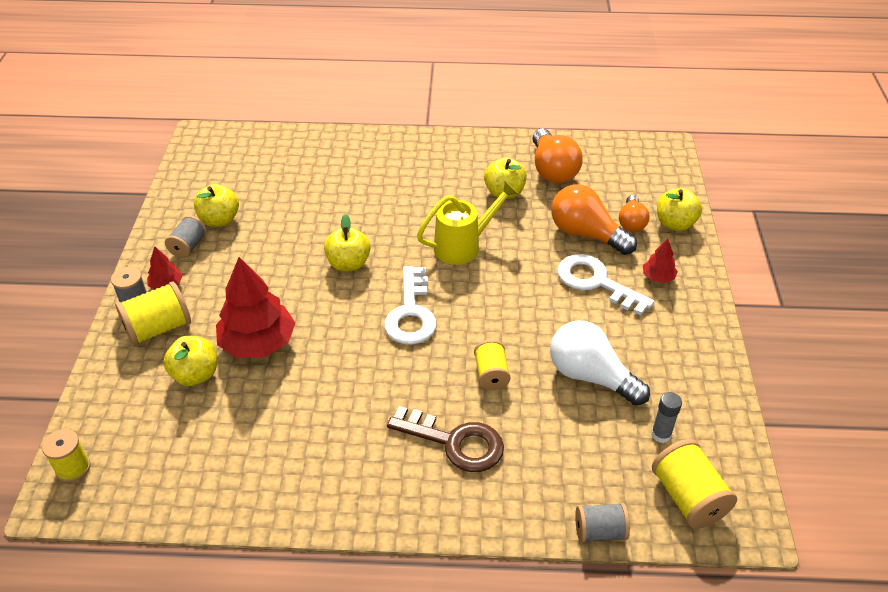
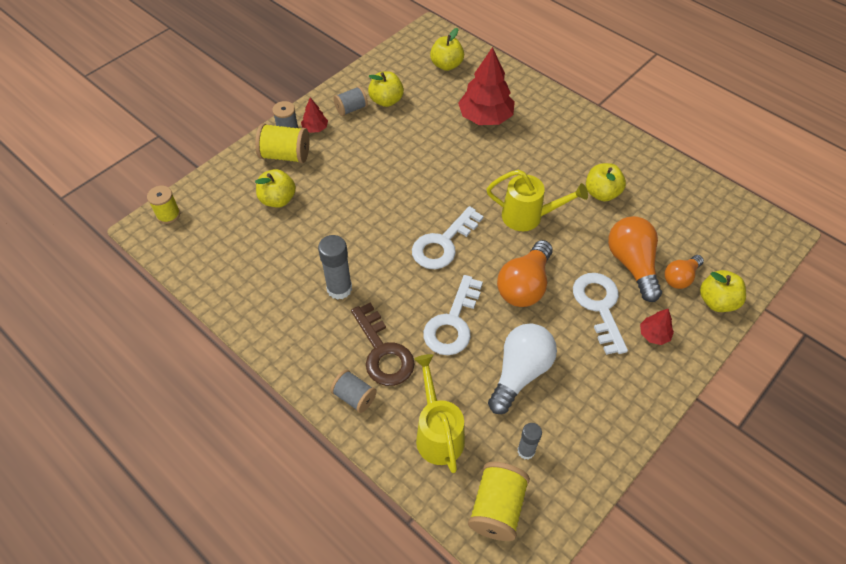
camera: 40 degrees right, 10 degrees up
red tree [216,257,296,358] -> red tree moved to [458,47,515,125]
yellow apple [324,214,371,271] -> yellow apple moved to [430,28,464,71]
yellow spool [474,339,510,390] -> white key [423,275,483,355]
orange light bulb [532,128,583,183] -> orange light bulb moved to [497,240,553,307]
white light bulb [550,321,650,406] -> white light bulb turned 45 degrees clockwise [488,323,557,414]
grey spool [575,503,630,543] -> grey spool moved to [330,370,377,413]
none -> grey glue stick [318,235,352,300]
none -> yellow watering can [414,354,465,473]

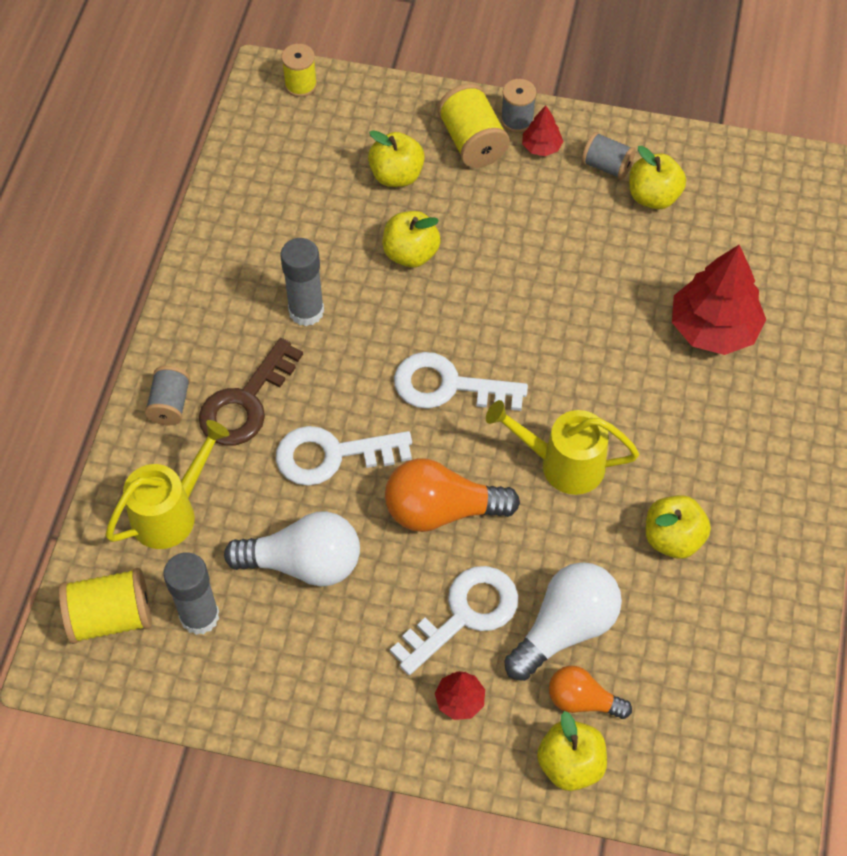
camera: 60 degrees right, 5 degrees up
yellow apple [430,28,464,71] -> yellow apple moved to [383,211,441,268]
yellow watering can [486,170,588,231] -> yellow watering can turned 120 degrees clockwise [486,400,639,495]
grey glue stick [518,423,542,459] -> grey glue stick [163,552,219,635], size x1.64
orange light bulb [608,216,662,302] -> white light bulb [504,562,622,681]

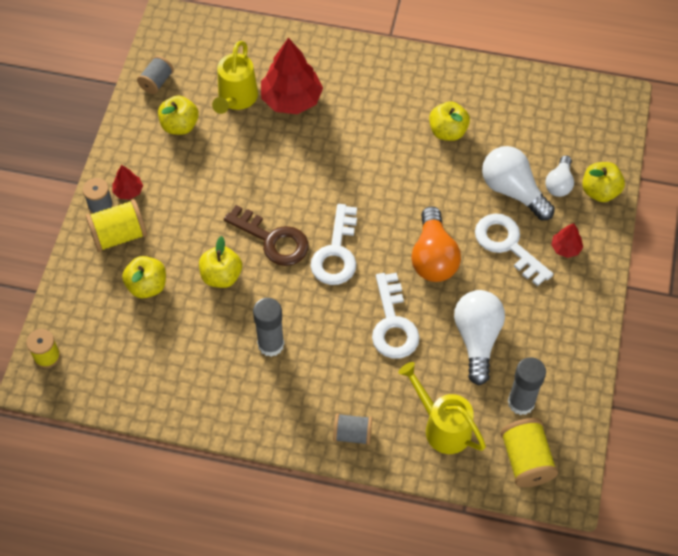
camera: 90 degrees left, 0 degrees up
brown key [199,338,303,446] -> brown key moved to [224,205,309,266]
yellow watering can [486,400,639,495] -> yellow watering can moved to [212,41,258,114]
orange light bulb [549,666,632,719] -> white light bulb [545,155,574,197]
grey spool [582,132,636,180] -> grey spool moved to [137,56,174,94]

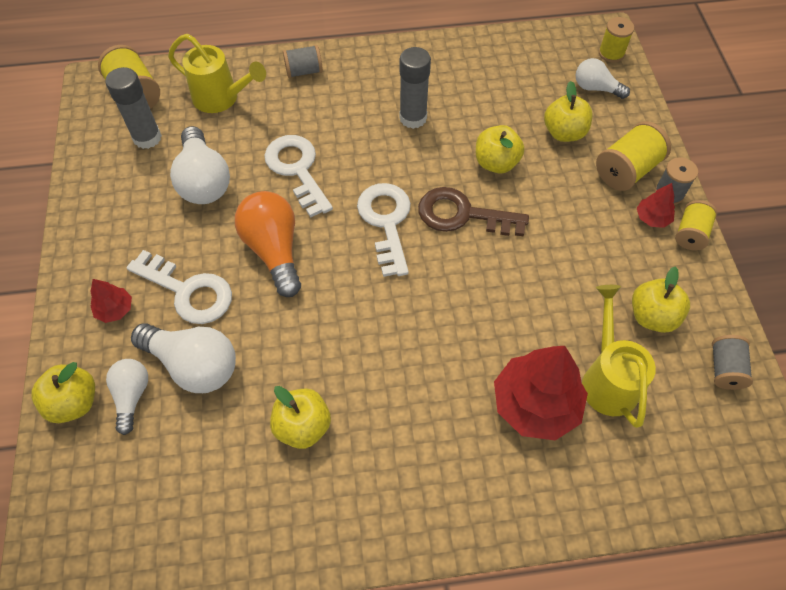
camera: 160 degrees right, 0 degrees up
none -> white light bulb [576,58,630,99]
none -> yellow spool [675,200,717,251]

